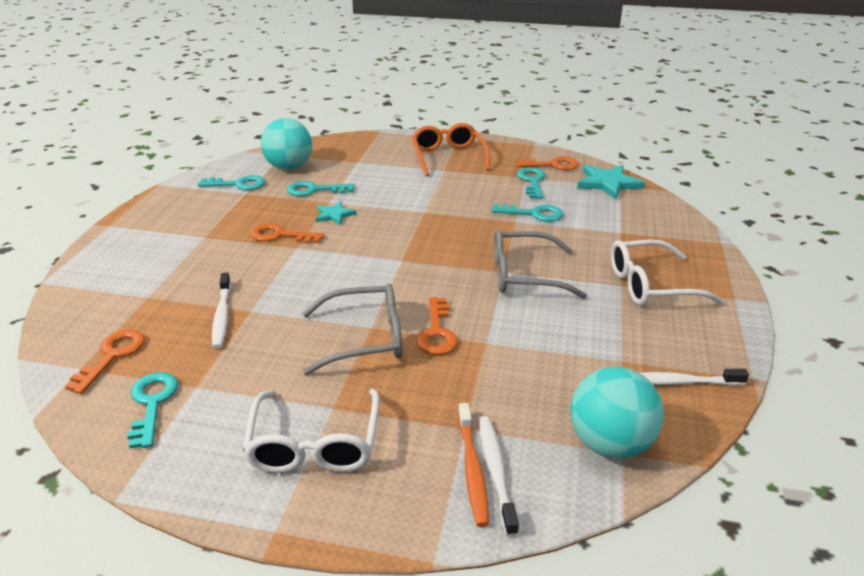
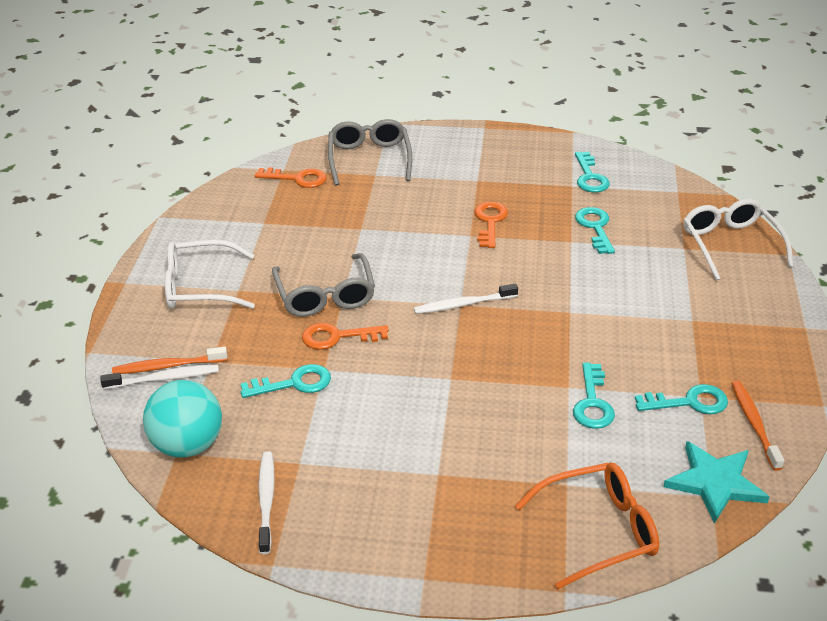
camera: 85 degrees right, 5 degrees up
turquoise key [127,372,178,448] -> turquoise key moved to [241,364,331,398]
white toothbrush [212,272,231,349] -> white toothbrush moved to [414,284,518,314]
turquoise ball [261,118,312,170] -> none
turquoise star [316,201,357,225] -> none
orange glasses [412,123,490,177] -> orange glasses moved to [515,463,659,589]
grey glasses [494,229,587,299] -> grey glasses moved to [328,119,412,186]
orange key [516,156,579,170] -> orange toothbrush [731,381,784,471]
white glasses [611,239,724,306] -> white glasses moved to [683,199,794,280]

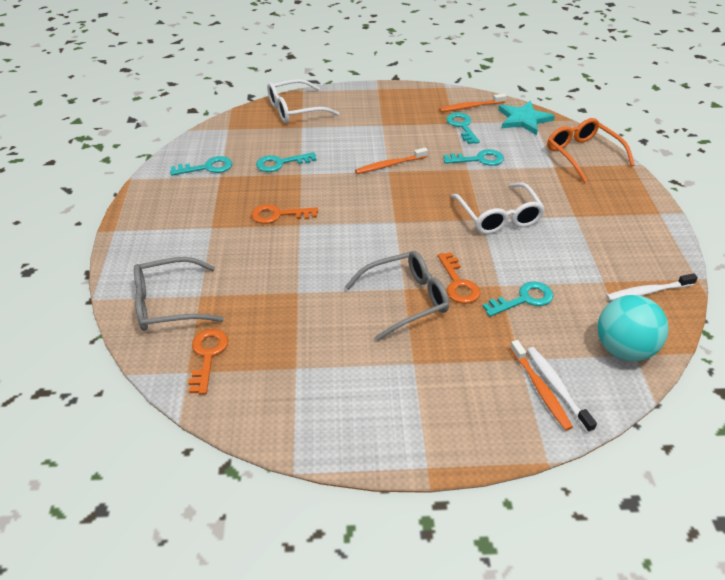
camera: 100 degrees left, 5 degrees up
white glasses [165,240,255,309] -> white glasses moved to [451,183,545,234]
turquoise key [241,364,331,398] -> turquoise key turned 90 degrees clockwise [483,281,553,317]
white toothbrush [414,284,518,314] -> none
none -> orange toothbrush [355,147,428,174]

